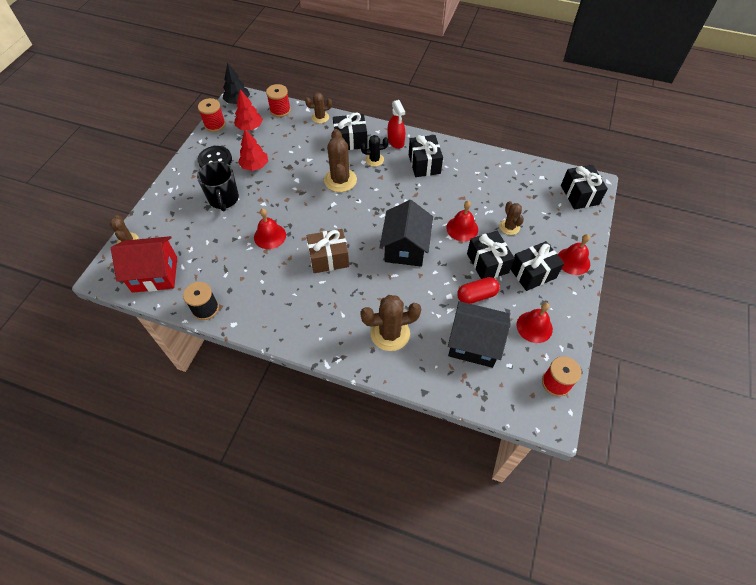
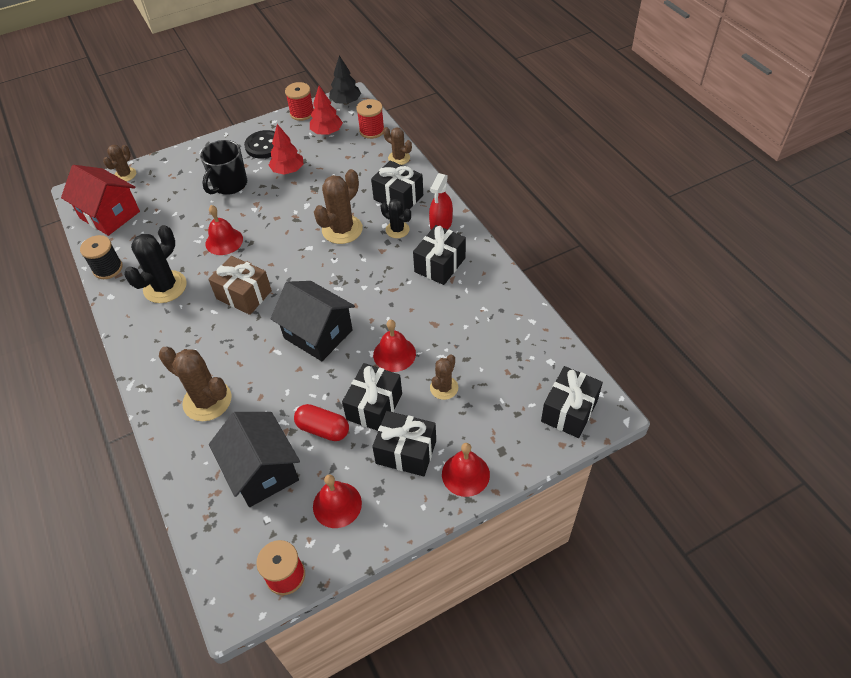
camera: 45 degrees right, 5 degrees down
black house [380,200,433,267] -> black house turned 75 degrees clockwise [270,281,355,361]
none -> black cactus [124,225,187,303]

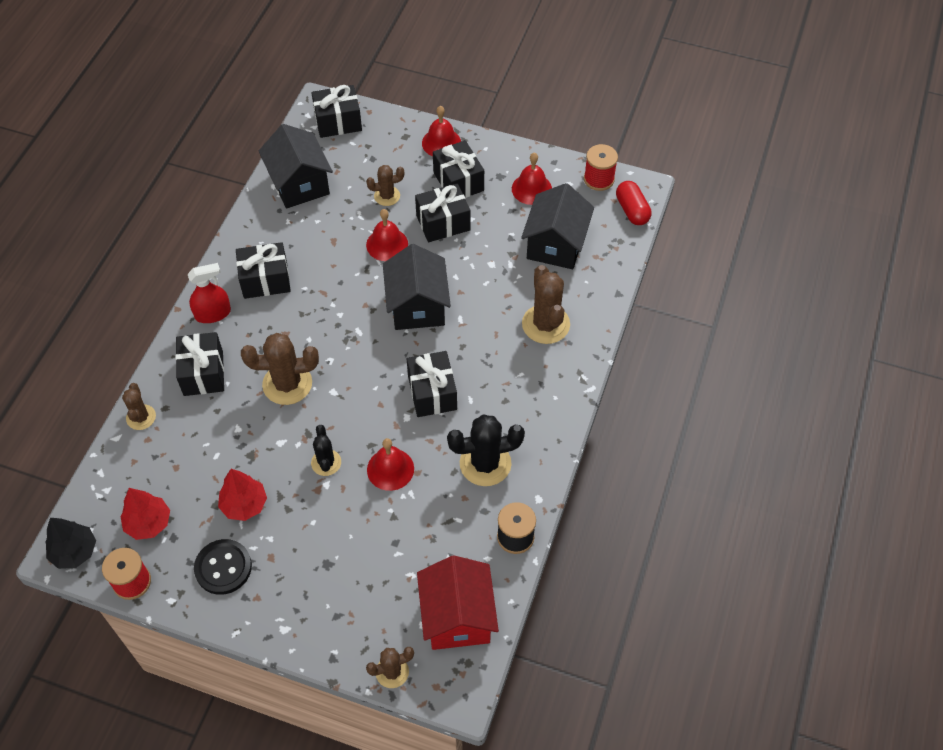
camera: 135 degrees left, 5 degrees up
black mug [200,140,247,195] -> none
brown gift [208,256,272,315] -> black gift [407,351,457,417]
red capsule [294,404,349,441] -> red capsule moved to [616,181,652,225]
red spool [356,99,384,139] -> none
black cactus [381,199,411,238] -> black cactus moved to [311,425,341,476]
none -> black house [259,124,333,209]

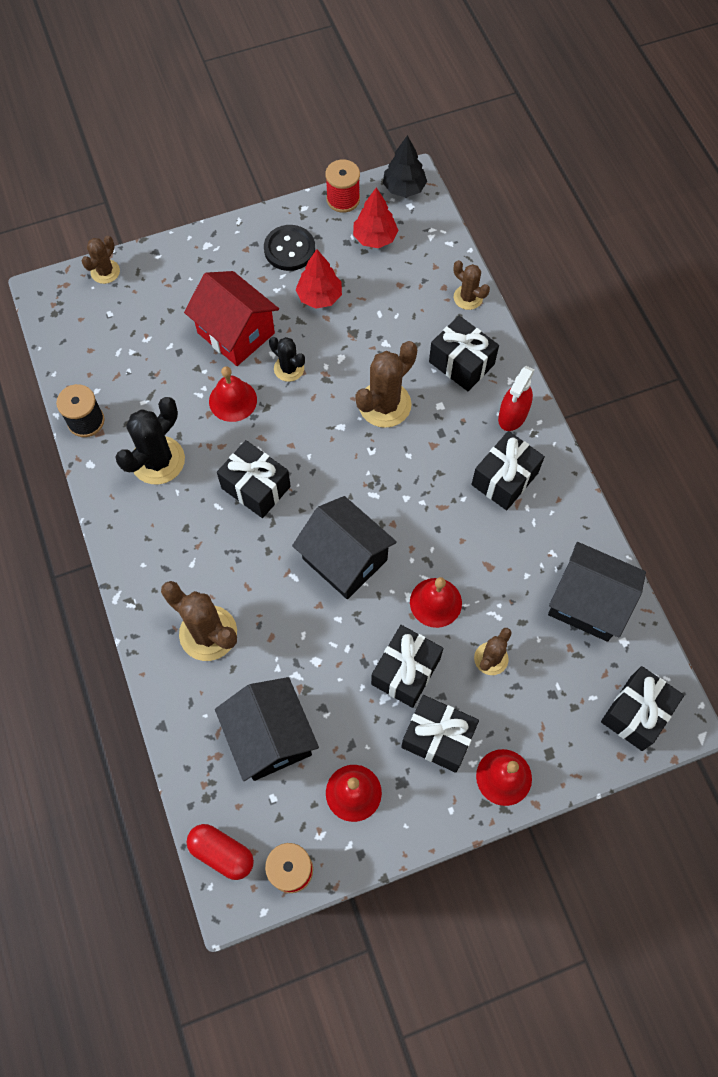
camera: 140 degrees right, 10 degrees up
red house [417,556,499,650] -> red house moved to [184,271,279,366]

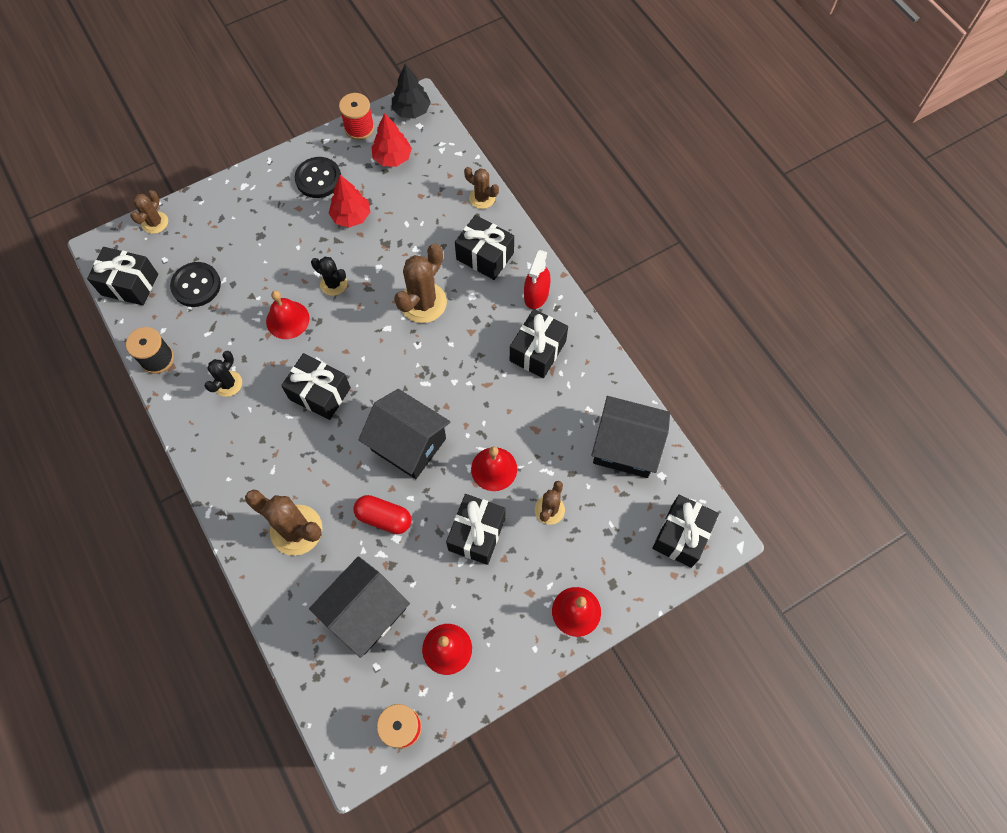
camera: 10 degrees left, 0 degrees up
black cactus [115,397,185,484] -> black cactus [204,351,242,397], size x0.58
red house [184,271,279,366] -> none
red capsule [186,824,254,880] -> red capsule moved to [354,495,411,534]
black house [215,677,319,781] -> black house turned 75 degrees clockwise [309,556,410,658]
black gift [401,695,479,773] -> black gift moved to [87,247,158,305]
none -> black button [170,262,221,307]

